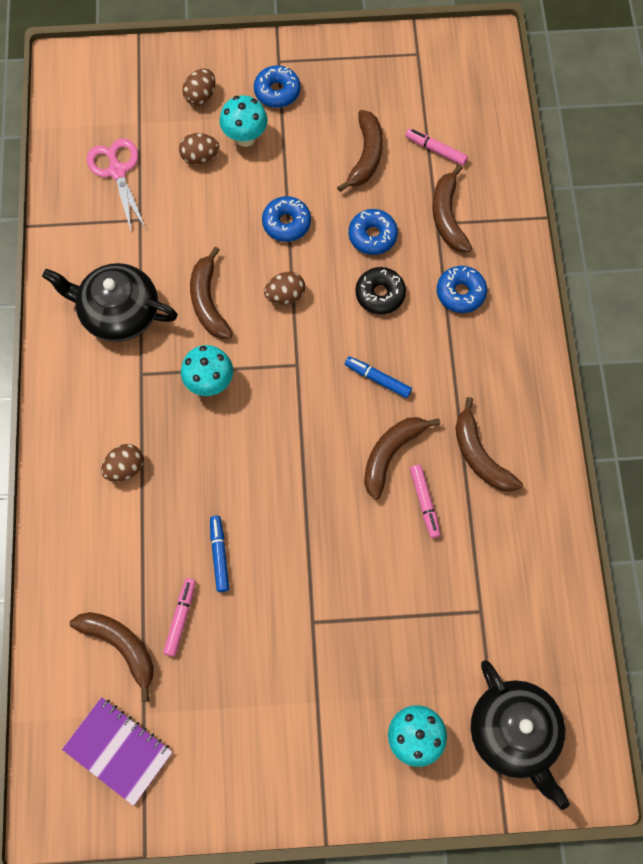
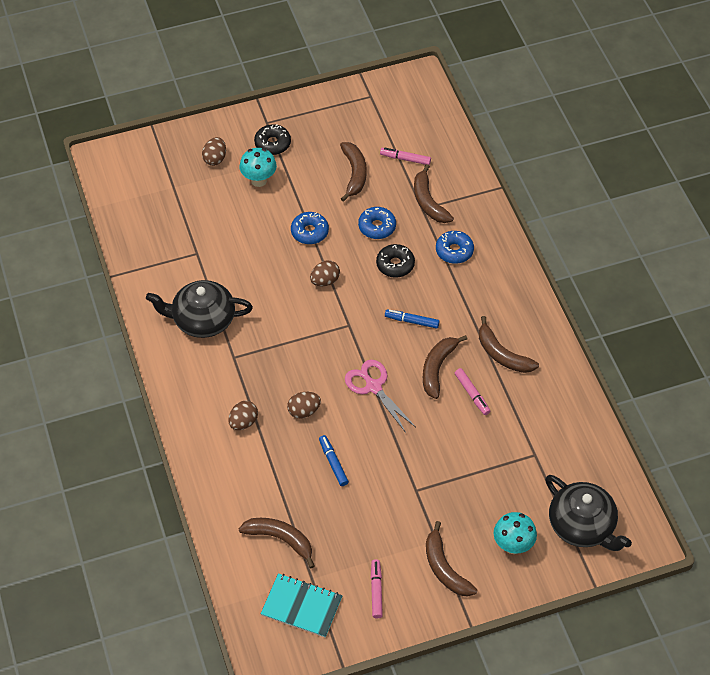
camera: 15 degrees left, 15 degrees down
purple notebook [62,697,173,806] -> turquoise notebook [261,573,342,638]
pink scissors [87,139,146,233] -> pink scissors moved to [345,360,416,433]
pink marker [163,578,196,657] -> pink marker moved to [371,559,383,618]
brown egg [179,133,219,165] -> brown egg moved to [287,392,321,419]
turquoise mushroom [181,345,233,396] -> none
brown banana [190,246,233,339] -> brown banana moved to [426,521,477,597]
blue donut [254,65,301,108] -> black donut [254,124,291,155]

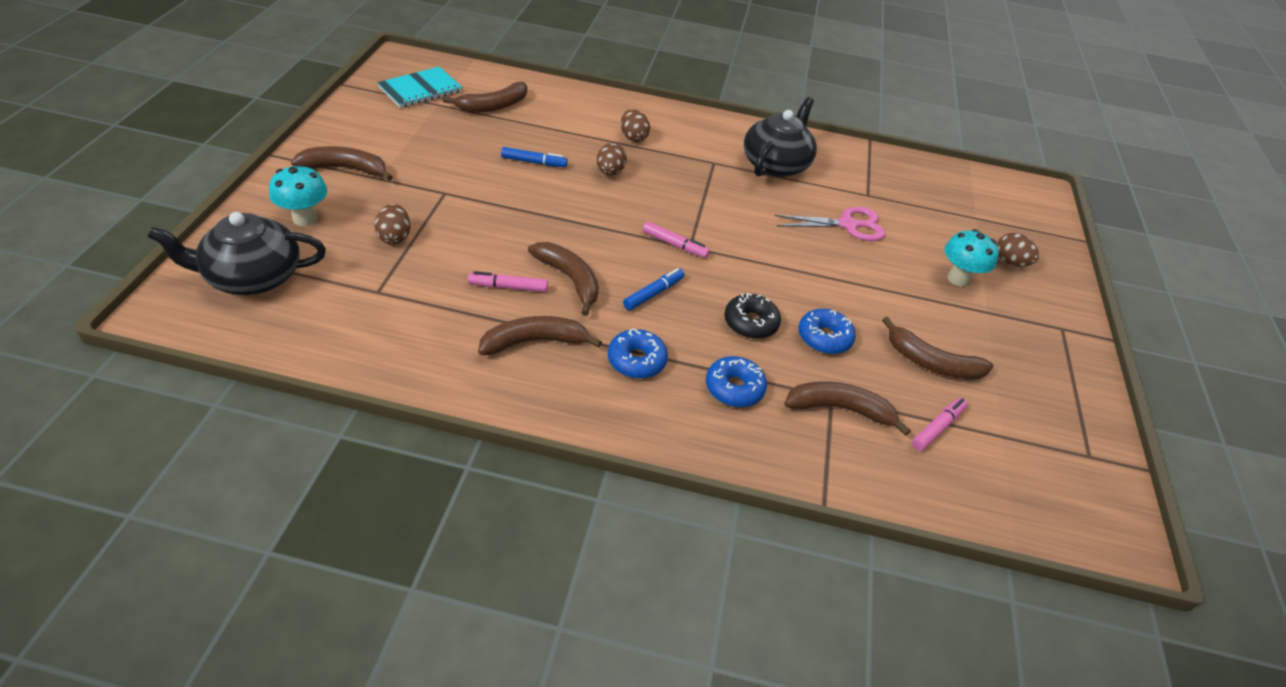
camera: 115 degrees right, 10 degrees down
black donut [254,124,291,155] -> none
blue donut [291,212,329,244] -> blue donut moved to [608,328,668,379]
brown egg [310,260,340,286] -> brown egg moved to [374,204,411,244]
pink scissors [345,360,416,433] -> pink scissors moved to [775,207,885,241]
pink marker [371,559,383,618] -> pink marker moved to [643,221,710,258]

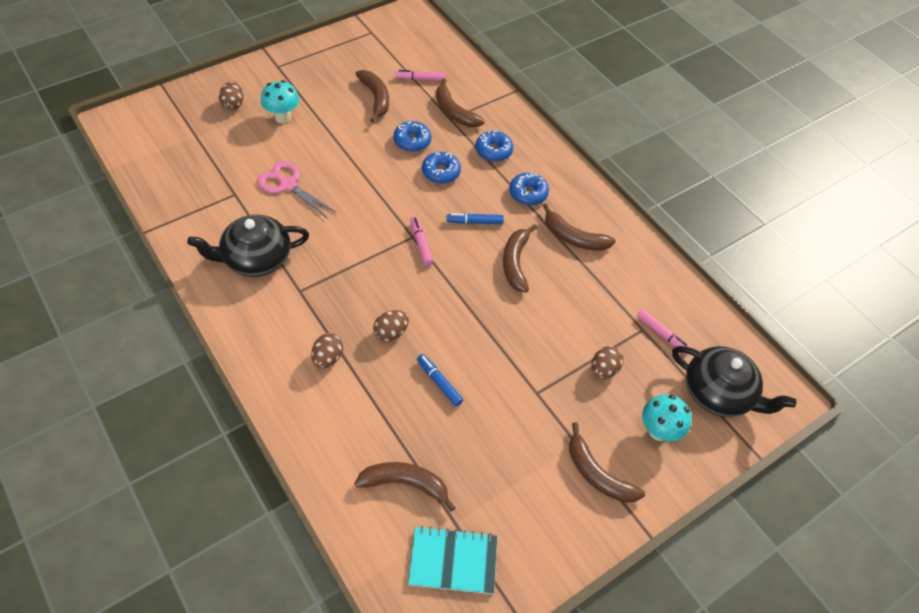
camera: 135 degrees left, 10 degrees up
pink marker [468,271,548,292] -> pink marker moved to [637,309,689,354]
black donut [724,293,781,339] -> blue donut [422,152,461,184]

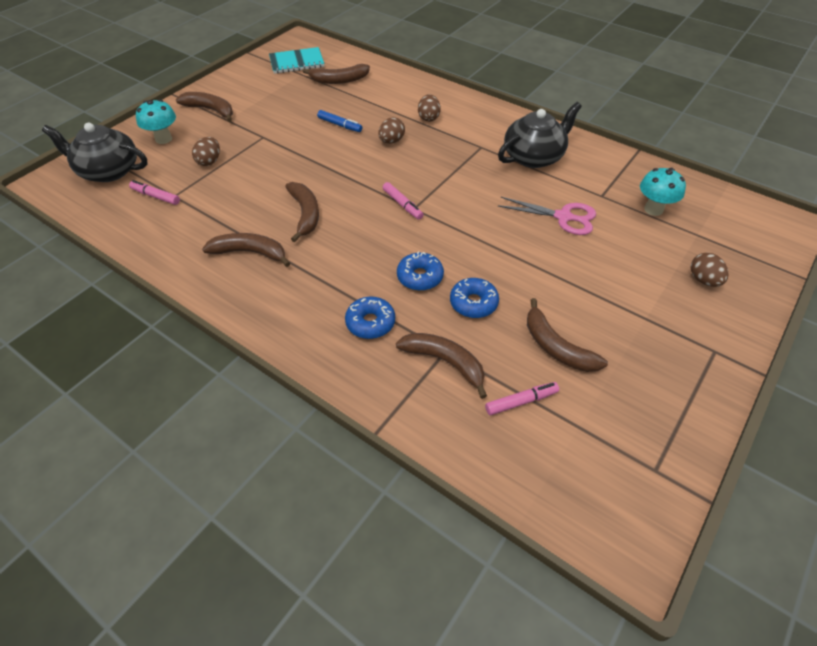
camera: 165 degrees right, 5 degrees down
turquoise mushroom [261,80,299,123] -> turquoise mushroom moved to [640,168,686,216]
blue marker [447,213,504,224] -> none
blue donut [509,172,549,205] -> none

